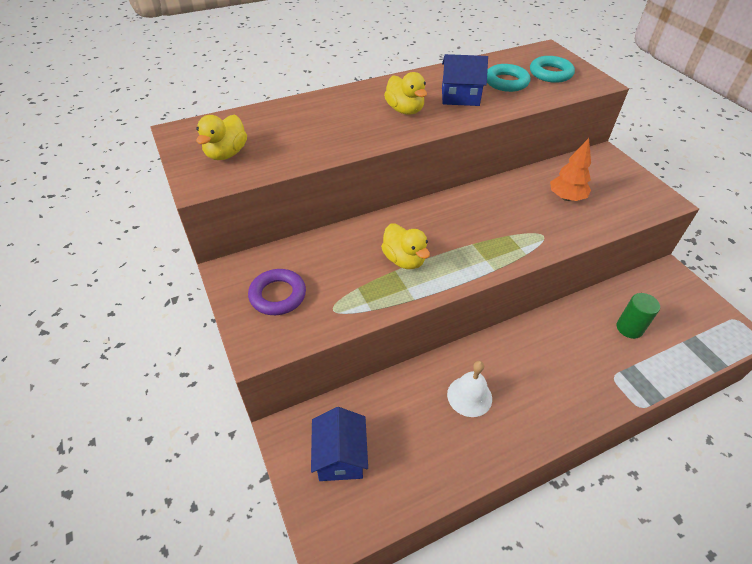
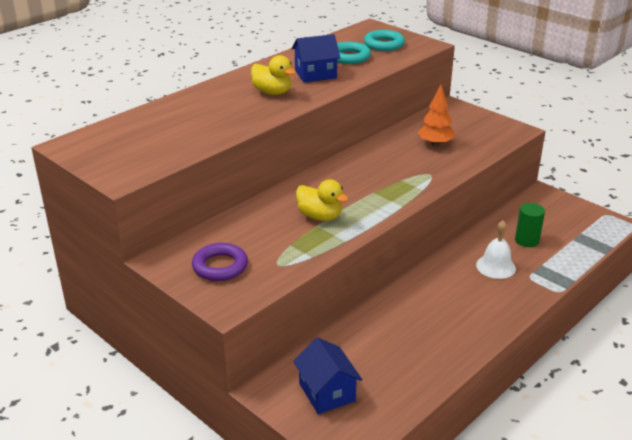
camera: 20 degrees left, 15 degrees down
yellow duck [196,115,247,160] -> none
white bell [447,361,492,417] -> white bell moved to [476,220,516,279]

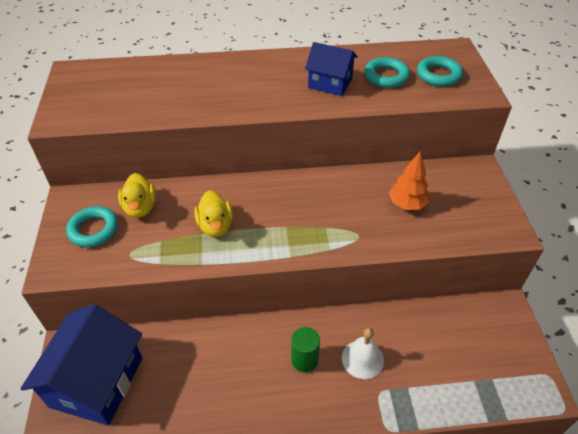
camera: 40 degrees right, 15 degrees up
purple ring [192,243,248,281] -> turquoise ring [66,206,118,247]
yellow duck [251,55,296,95] -> yellow duck moved to [118,173,156,218]
blue house [293,337,362,414] -> blue house [20,304,142,426], size x1.73
green cylinder [515,203,545,247] -> green cylinder moved to [291,327,320,372]

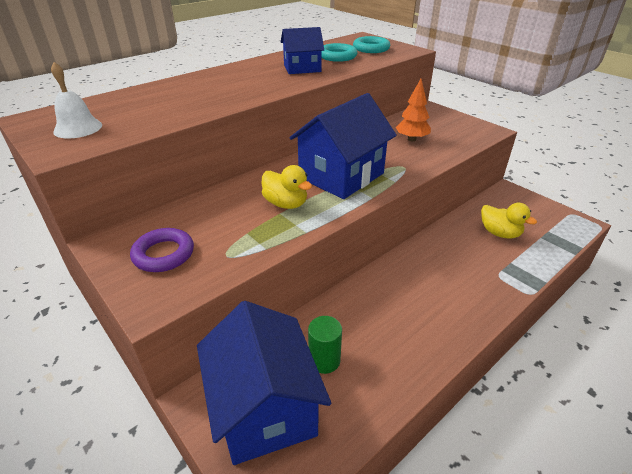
camera: 35 degrees left, 10 degrees down
turquoise ring [66,206,118,247] -> purple ring [130,228,194,272]
yellow duck [118,173,156,218] -> yellow duck moved to [481,203,537,239]
green cylinder [291,327,320,372] -> green cylinder moved to [308,316,342,374]
white bell [342,328,384,379] -> white bell moved to [51,62,102,139]
none -> blue house [289,93,397,199]

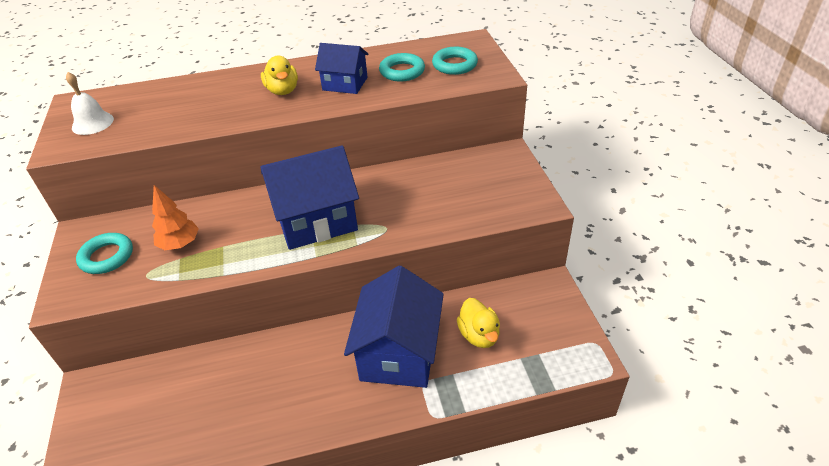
camera: 30 degrees right, 5 degrees up
purple ring [130,228,194,272] -> turquoise ring [76,233,133,274]
blue house [197,301,331,465] -> blue house moved to [344,266,444,388]
yellow duck [261,165,312,209] -> yellow duck moved to [261,56,298,95]
green cylinder [308,316,342,374] -> none
orange tree [396,79,431,141] -> orange tree moved to [152,185,199,250]

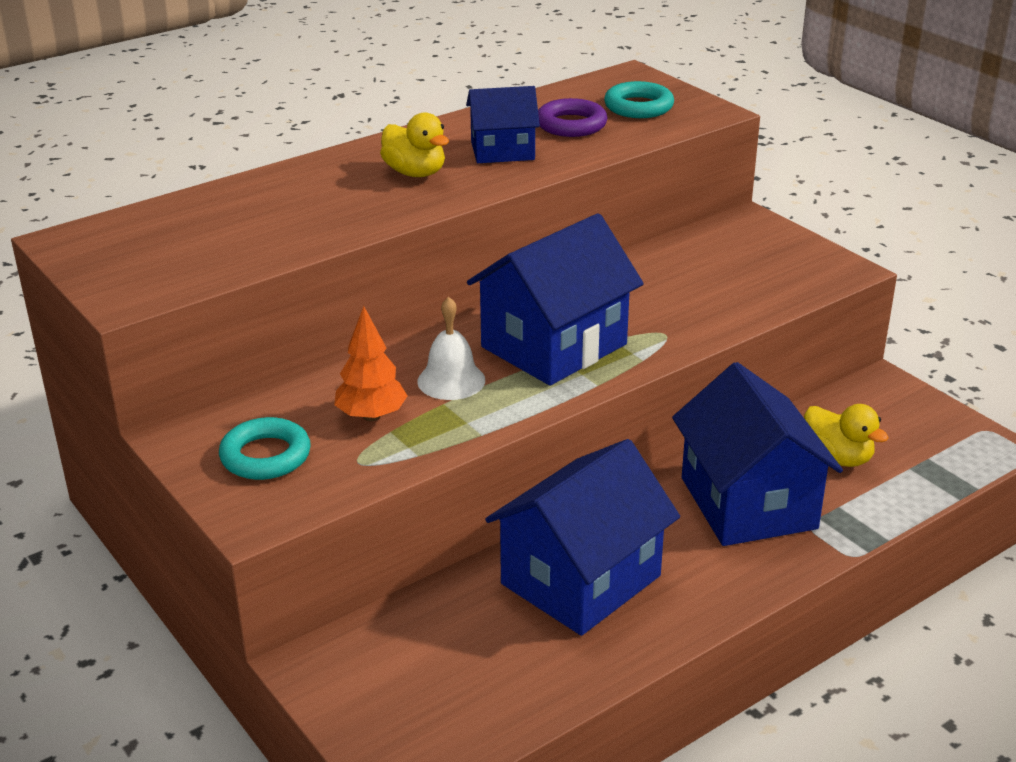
camera: 25 degrees left, 10 degrees down
white bell [66,72,114,135] -> white bell moved to [417,296,485,400]
turquoise ring [379,53,425,81] -> purple ring [538,98,607,137]
none -> blue house [485,439,680,636]

